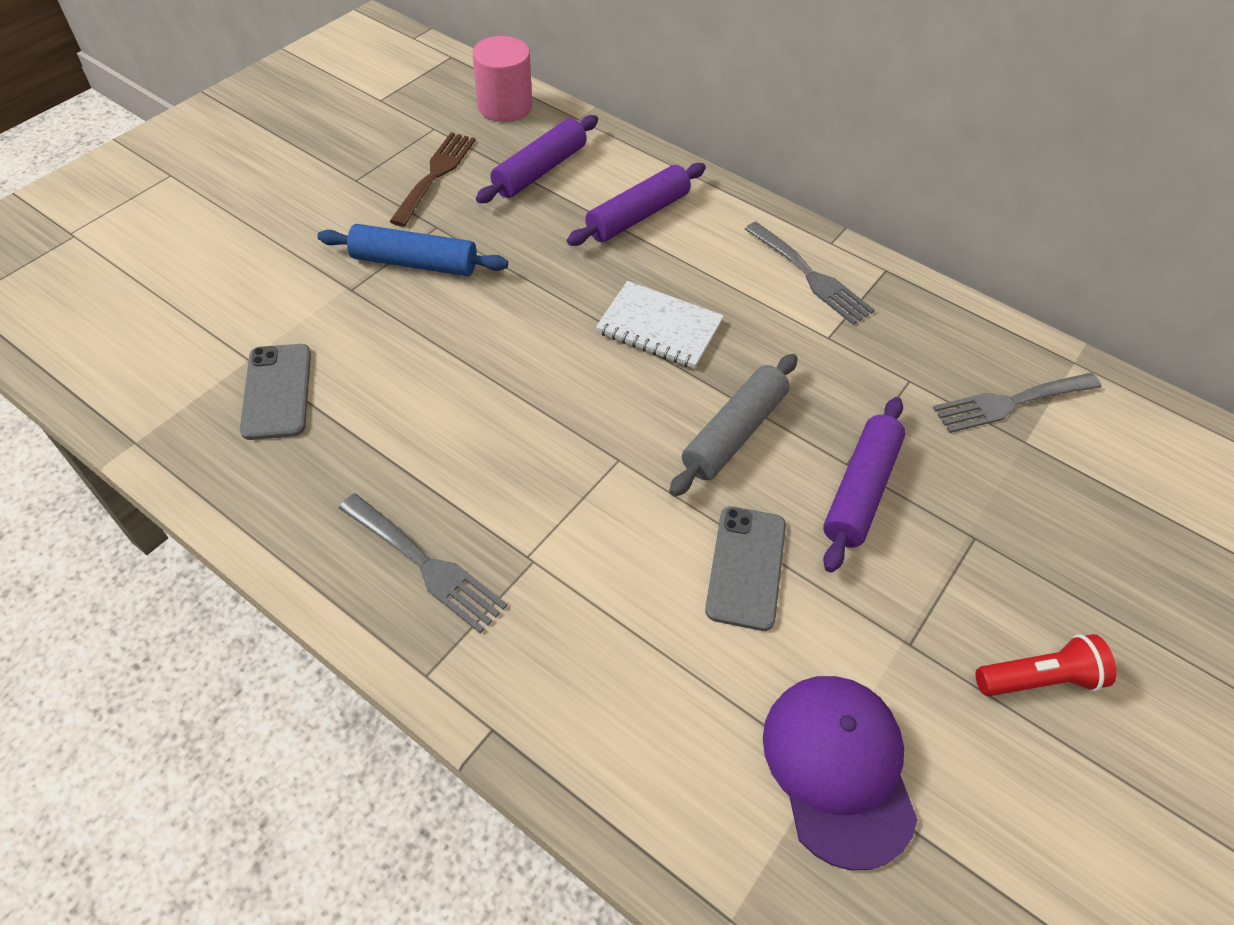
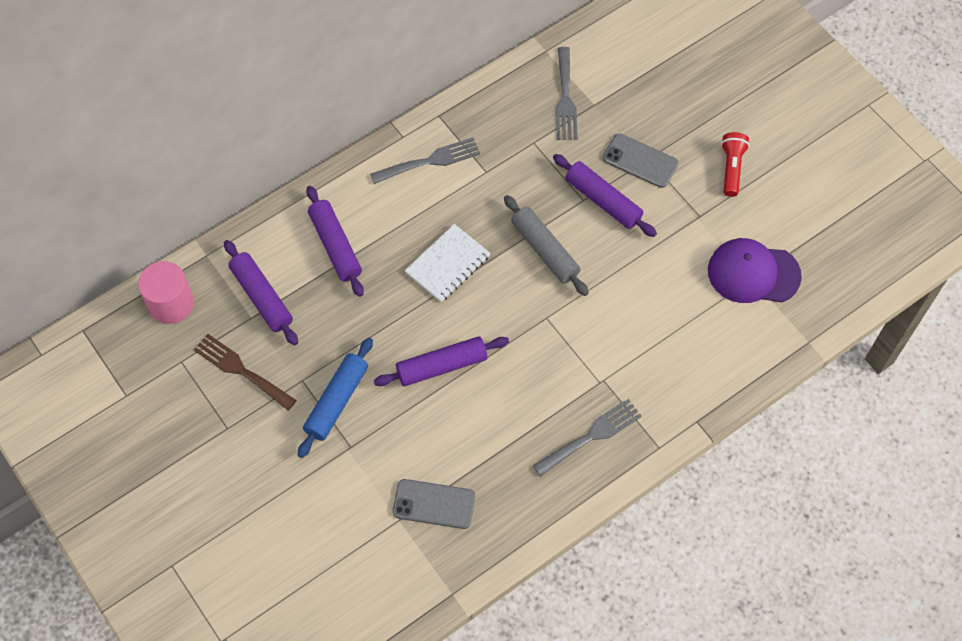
camera: 70 degrees left, 10 degrees up
grey phone [705,506,786,631] -> grey phone moved to [603,134,679,188]
none -> purple rolling pin [374,336,509,386]

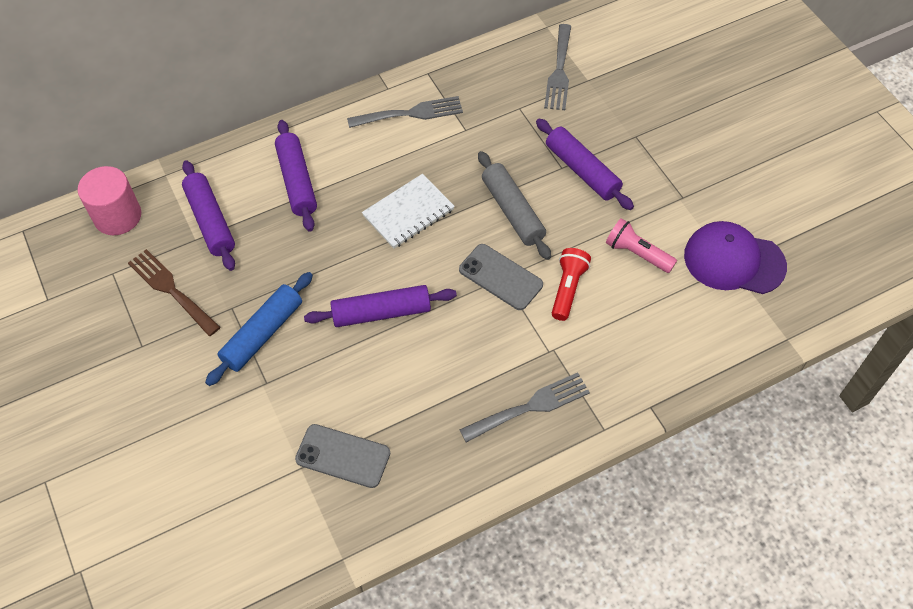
camera: 10 degrees right, 5 degrees down
grey phone [603,134,679,188] -> grey phone moved to [459,244,543,310]
red flashlight [721,132,750,197] -> red flashlight moved to [552,248,591,321]
none -> pink flashlight [606,218,677,273]

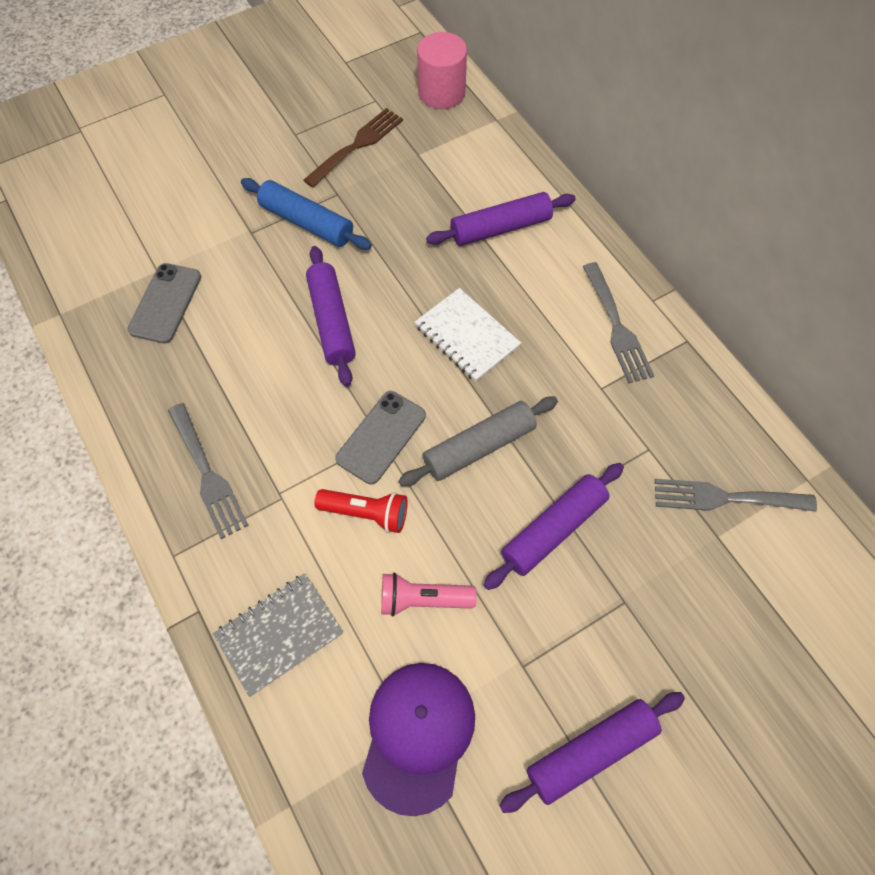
camera: 85 degrees right, 5 degrees up
purple rolling pin [182,160,235,271] -> purple rolling pin moved to [499,692,685,813]
pink flashlight [606,218,677,273] -> pink flashlight turned 120 degrees counterclockwise [381,572,477,616]
none -> grey notebook [213,573,343,697]

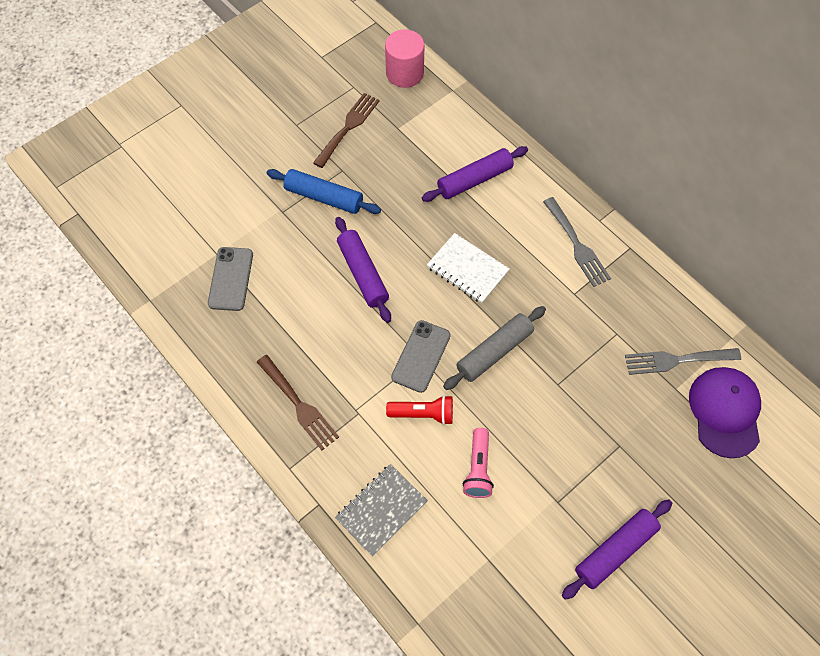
camera: 10 degrees left, 0 degrees up
grey fork [168,403,249,539] -> brown fork [257,355,339,450]
purple cap [362,663,475,816] -> purple cap moved to [689,367,761,458]
pink flashlight [381,572,477,616] -> pink flashlight turned 75 degrees counterclockwise [462,428,494,498]
purple rolling pin [483,463,624,590] -> none

